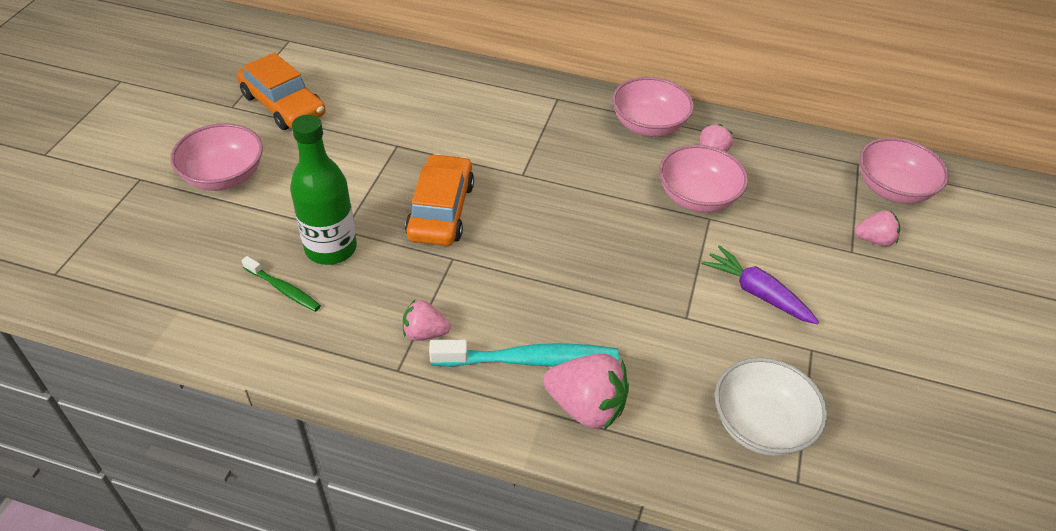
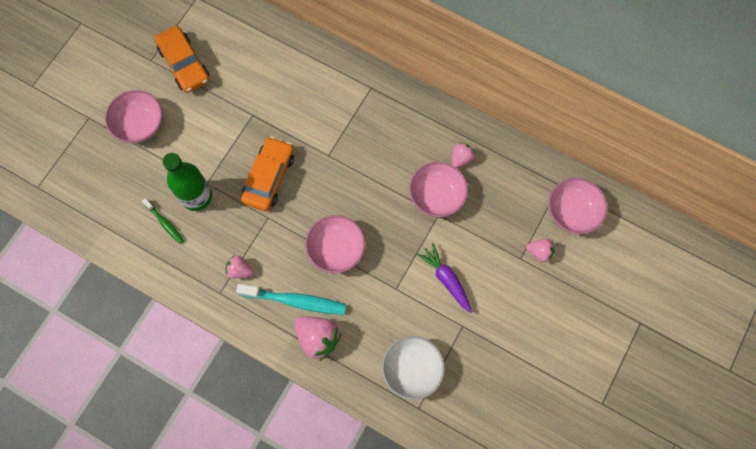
camera: 15 degrees right, 25 degrees up
pink bowl [612,77,694,137] -> pink bowl moved to [305,215,365,273]

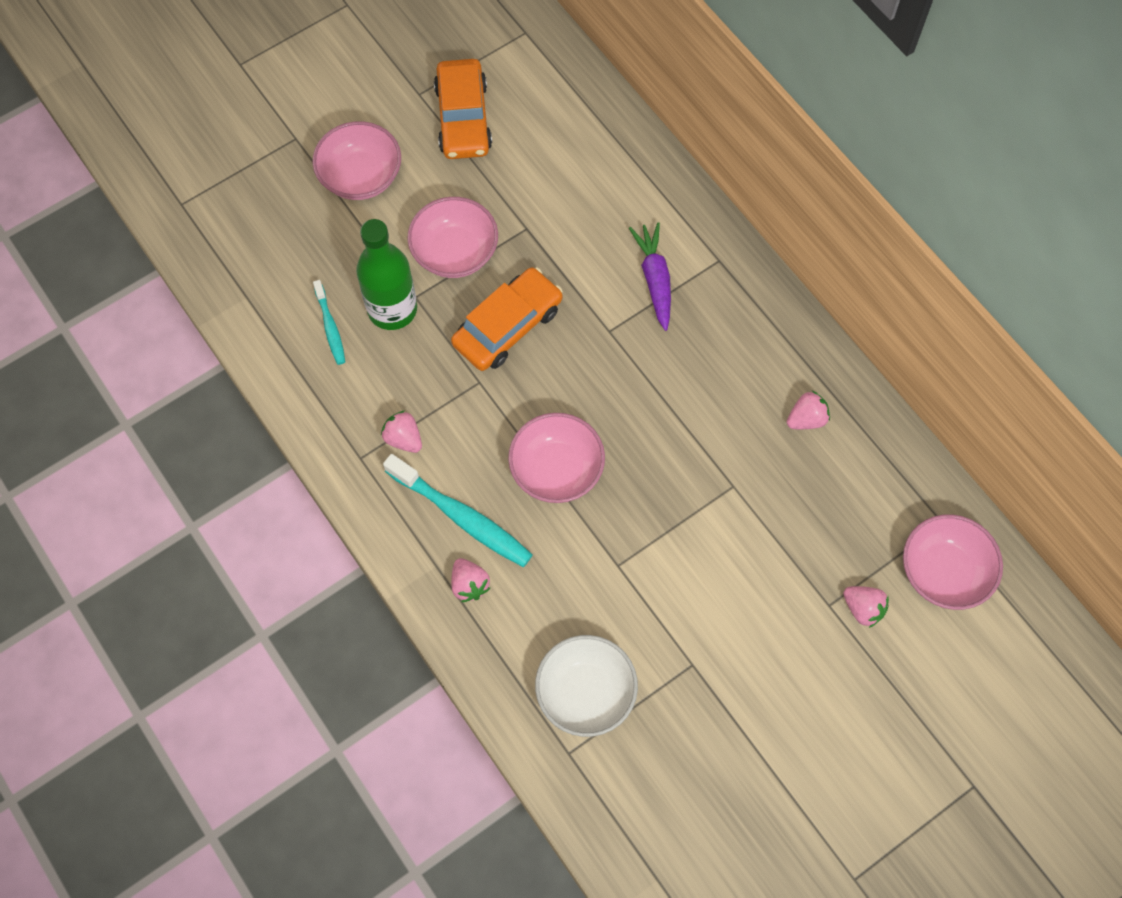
camera: 25 degrees right, 5 degrees down
green toothbrush [142,198,184,244] -> turquoise toothbrush [313,280,345,365]
pink strawberry [294,317,341,361] -> pink strawberry [451,558,490,602], size x0.59
pink bowl [409,162,468,217] -> pink bowl moved to [407,197,498,278]
purple carrot [416,243,472,313] -> purple carrot moved to [629,222,671,331]

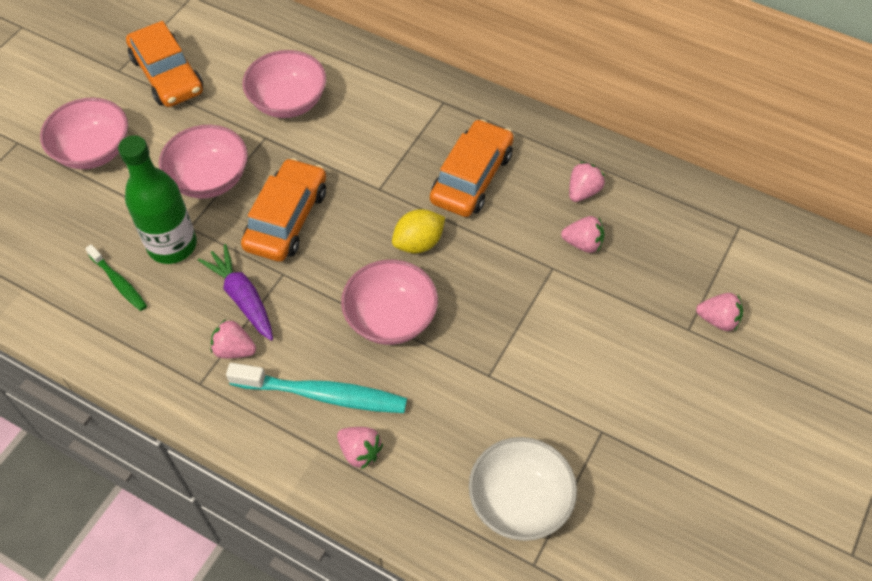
camera: 25 degrees left, 10 degrees down
turquoise toothbrush [313,280,345,365] -> green toothbrush [85,244,147,311]
purple carrot [629,222,671,331] -> purple carrot moved to [198,244,273,341]
pink bowl [903,514,1003,610] -> pink bowl moved to [242,50,326,118]
none -> yellow lemon [392,209,445,253]
none -> orange car [430,119,514,217]
none -> pink strawberry [561,216,604,253]

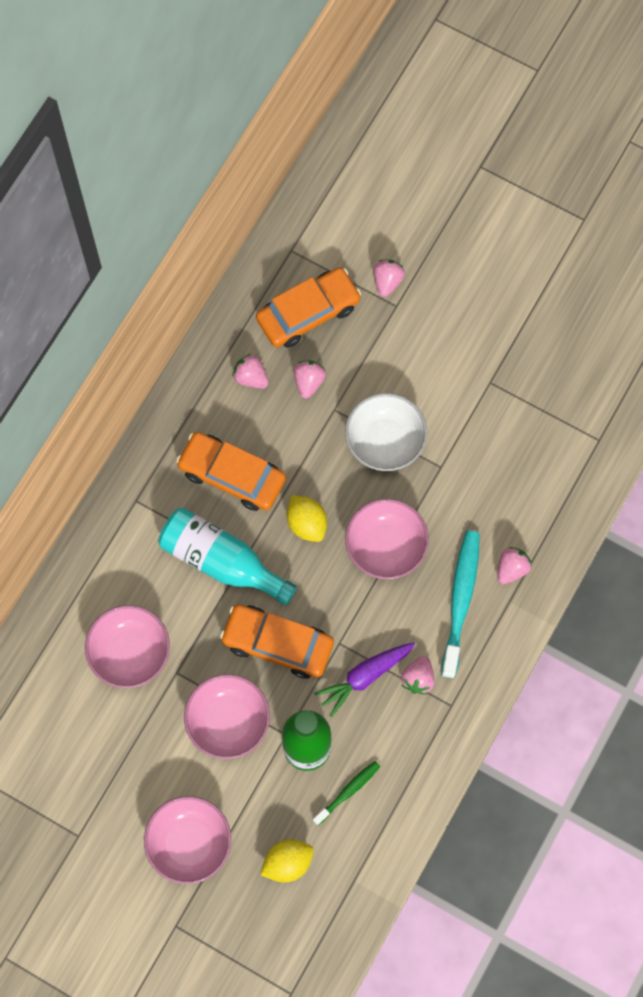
camera: 90 degrees left, 15 degrees up
orange car [126,21,203,107] -> orange car moved to [256,267,361,348]
white bowl [469,437,577,541] -> white bowl moved to [345,393,427,471]
none -> turquoise bottle [158,508,297,605]
none -> yellow lemon [260,840,314,882]

